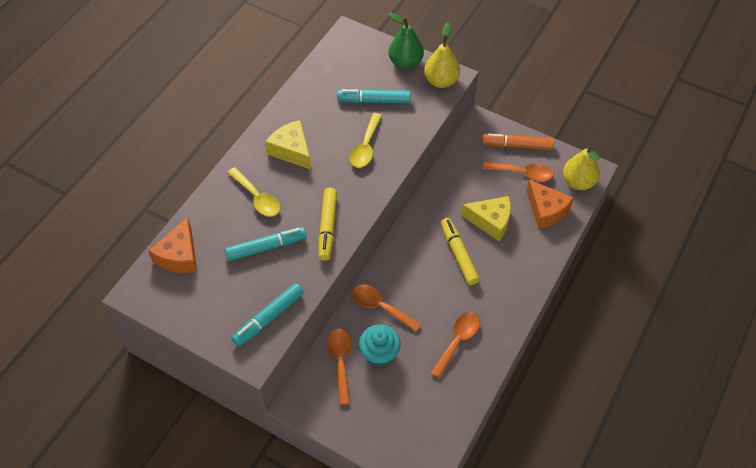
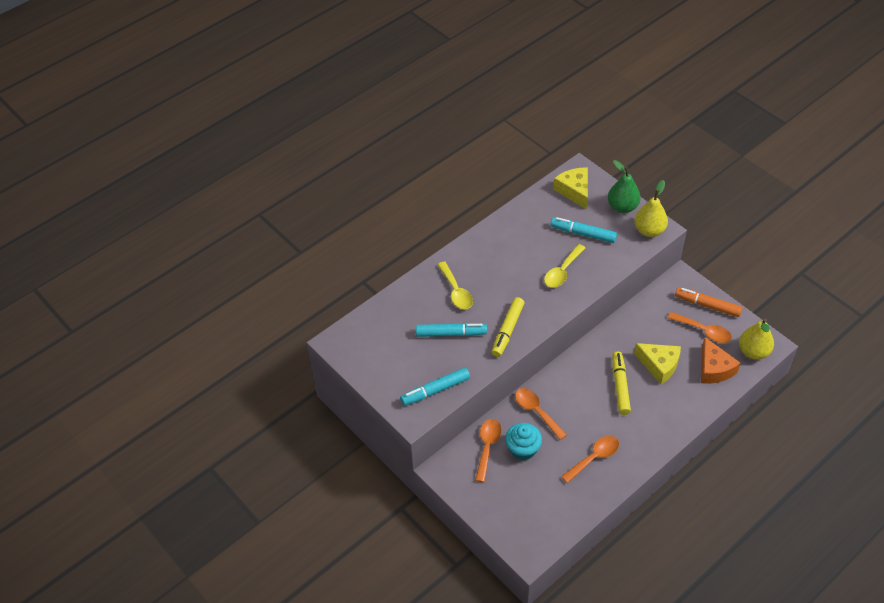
camera: 20 degrees right, 5 degrees down
orange cheese [148,217,197,273] -> none
yellow cheese [265,120,311,170] -> yellow cheese moved to [553,167,588,209]

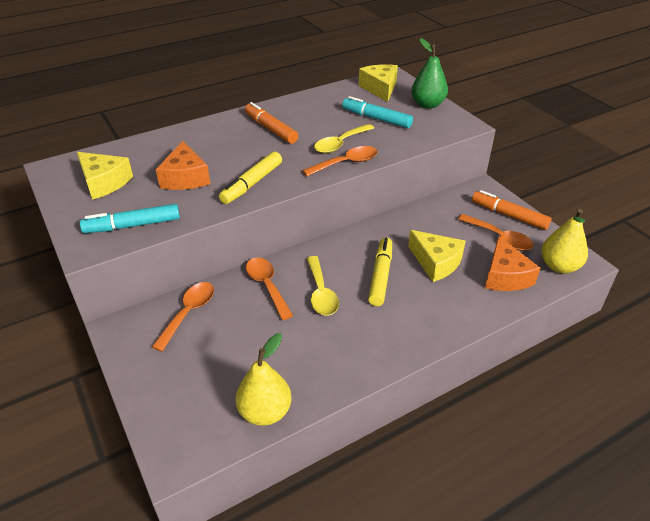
camera: 10 degrees right, 10 degrees down
turquoise marker [416,323,487,337] -> orange cheese [156,141,210,190]
yellow spoon [437,261,473,310] -> yellow spoon moved to [307,256,339,315]
turquoise cupcake [505,423,542,460] -> none
orange spoon [561,436,619,483] -> orange spoon moved to [302,146,378,176]
yellow pear [634,180,668,237] -> yellow pear moved to [236,333,292,426]
none -> yellow cheese [77,152,133,200]
none -> orange marker [245,102,298,144]

